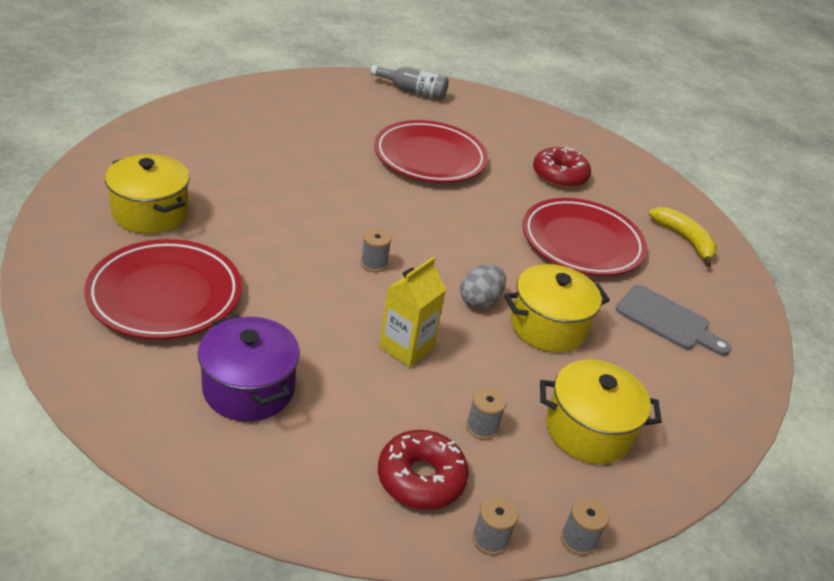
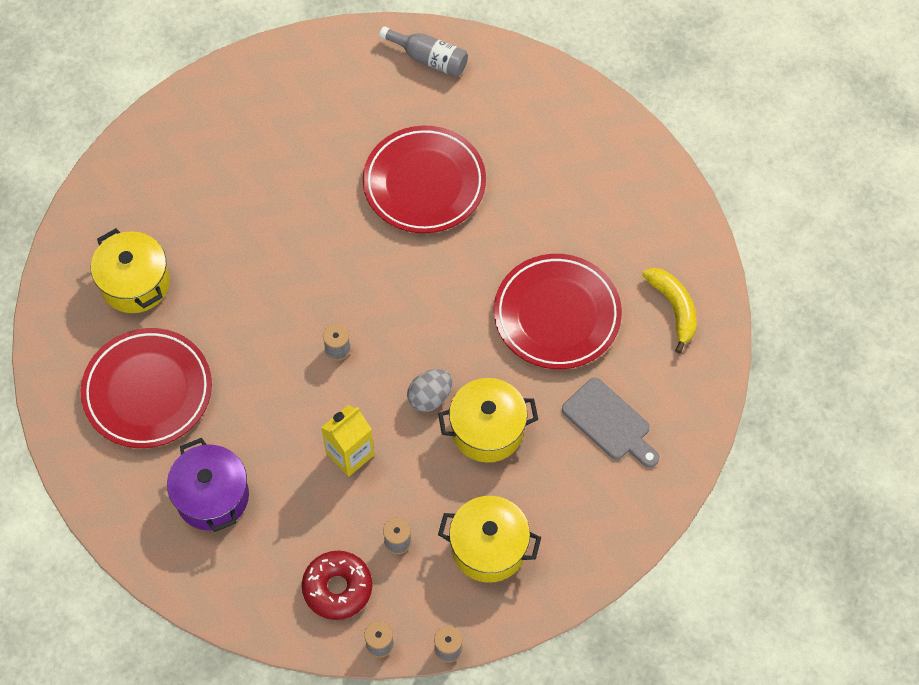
camera: 15 degrees right, 25 degrees up
red donut [533,147,591,188] -> none

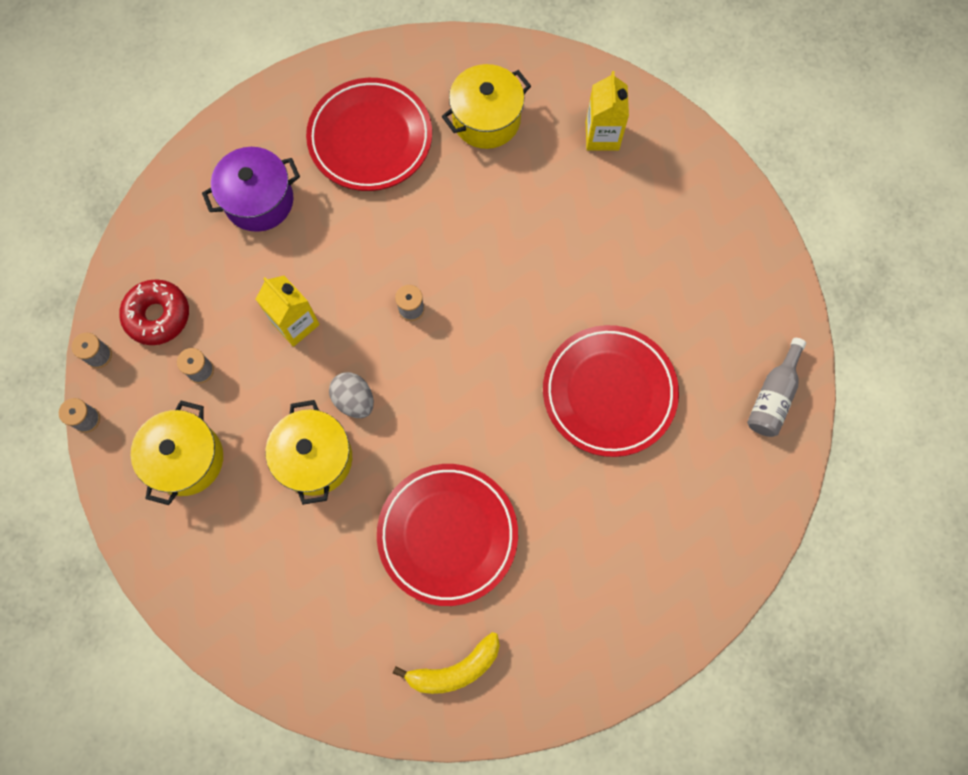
camera: 90 degrees right, 10 degrees up
grey cutting board [562,378,659,467] -> none
none -> yellow carton [586,71,629,151]

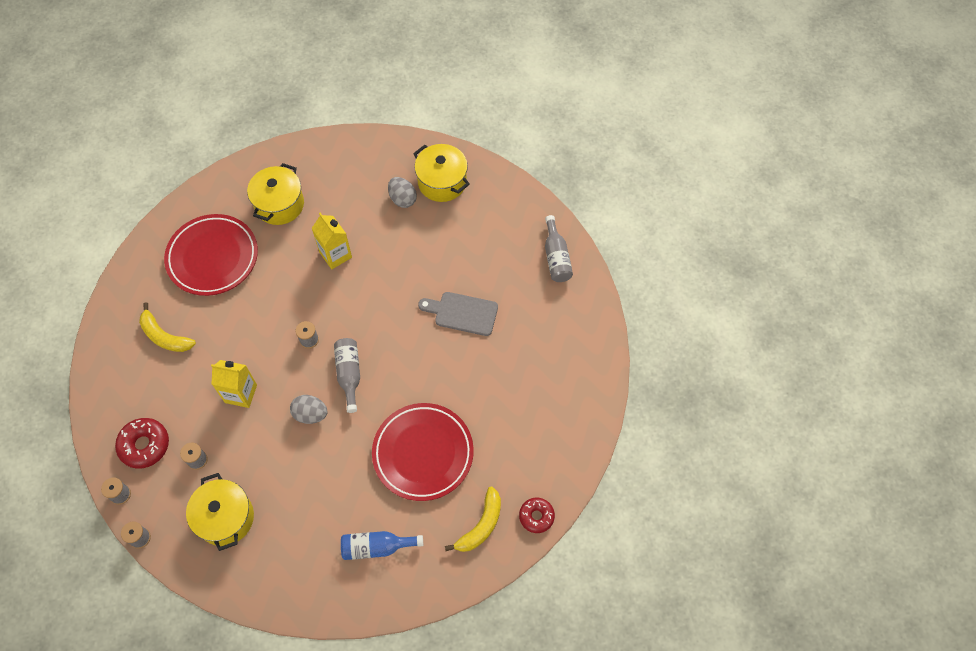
camera: 35 degrees left, 10 degrees down
purple pot [202,147,300,232] -> yellow banana [139,302,196,352]
yellow pot [266,400,352,505] -> yellow pot moved to [413,144,470,202]
red plate [543,325,679,457] -> grey cutting board [418,292,498,336]
yellow carton [586,71,629,151] -> yellow carton moved to [312,213,352,269]
none -> grey bottle [334,338,360,413]
none -> blue bottle [341,531,423,560]
none -> grey egg [388,177,417,208]
none -> red donut [519,498,555,533]

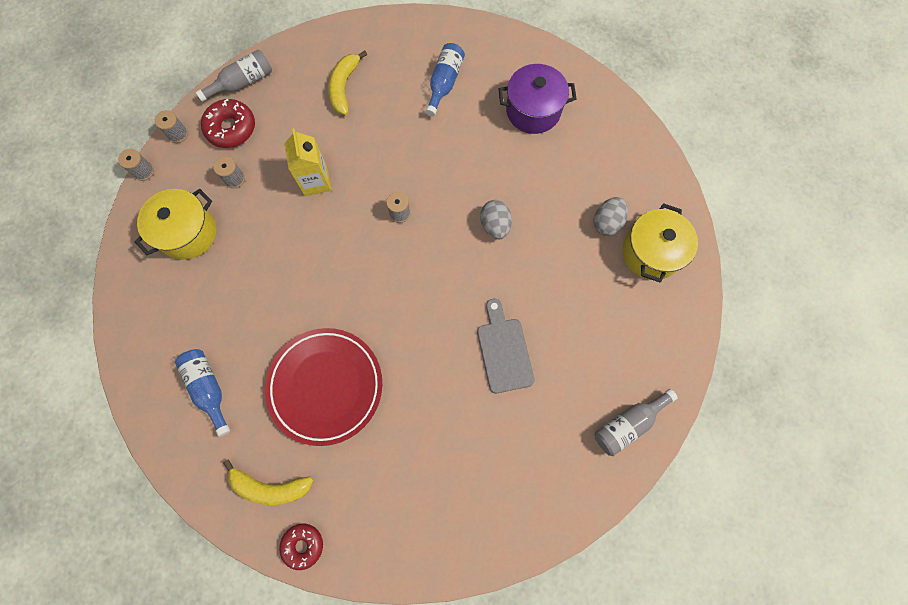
camera: 65 degrees right, 10 degrees up
red plate [164,214,258,296] -> blue bottle [425,43,465,116]
yellow pot [247,163,304,225] -> purple pot [498,64,577,134]
grey egg [290,395,328,424] -> grey egg moved to [480,200,512,239]
yellow carton [312,213,352,269] -> none
grey bottle [334,338,360,413] -> grey bottle moved to [196,50,272,102]

